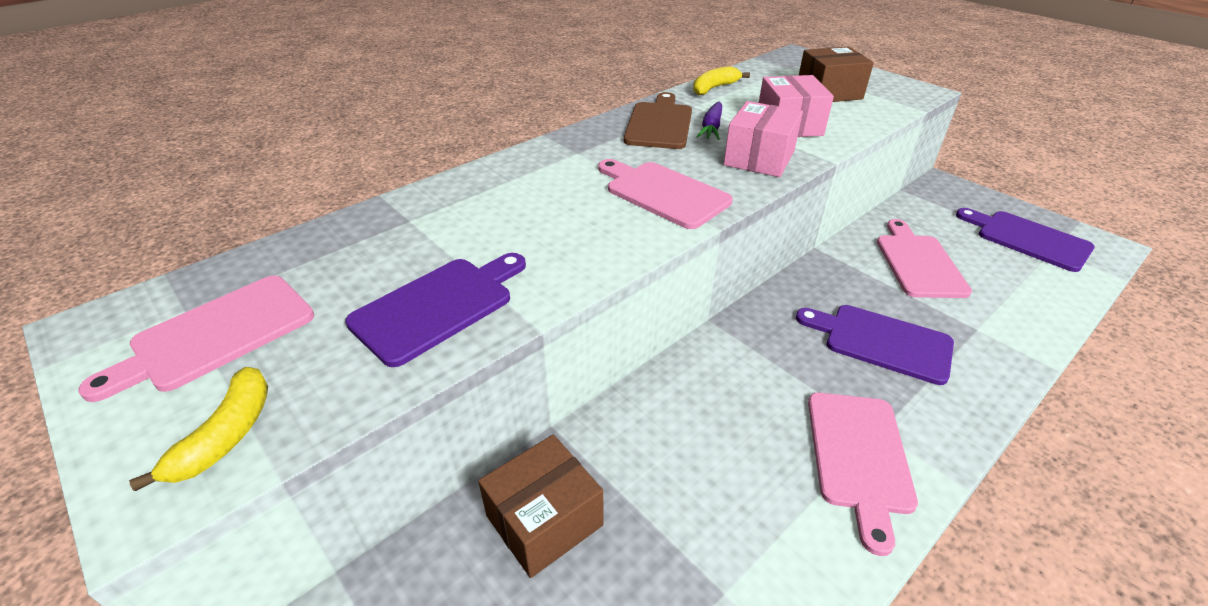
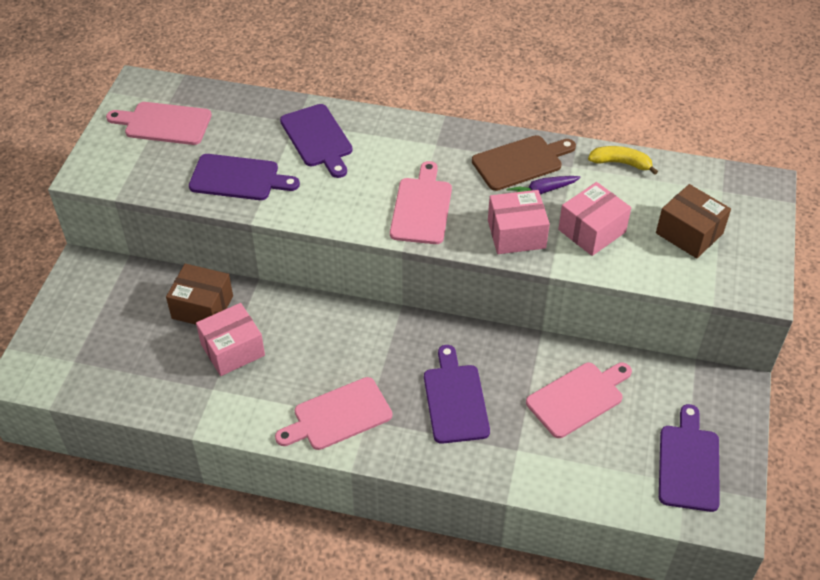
camera: 55 degrees right, 10 degrees up
yellow banana [129,367,268,491] -> none
none -> pink box [196,303,265,376]
none -> purple cutting board [280,104,353,178]

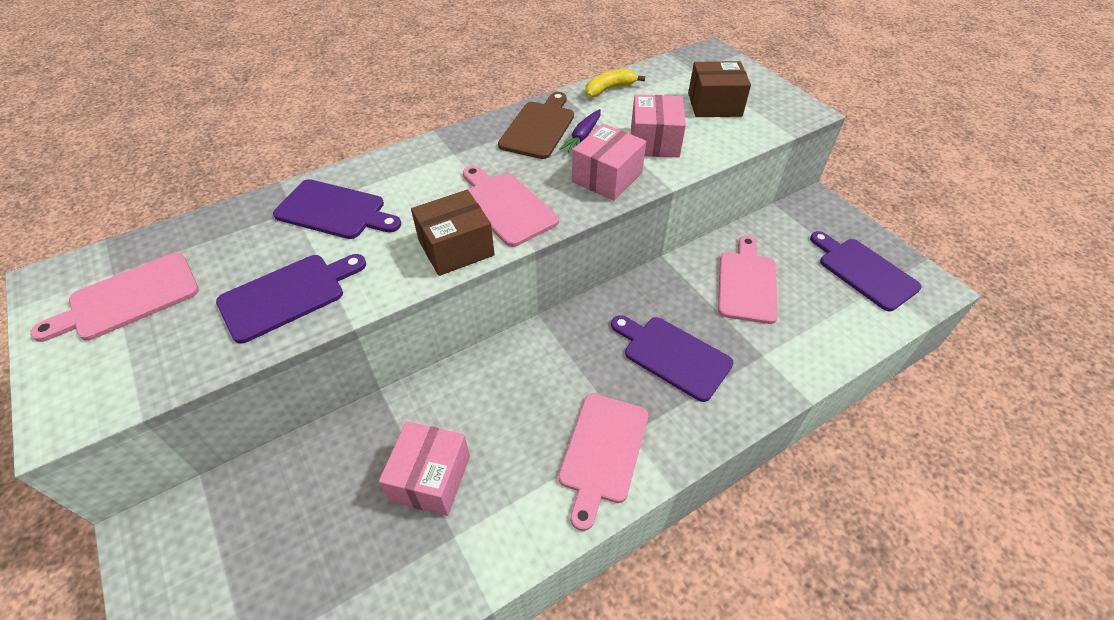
camera: 45 degrees left, 0 degrees up
brown box [166,264,233,325] -> brown box moved to [411,190,495,276]

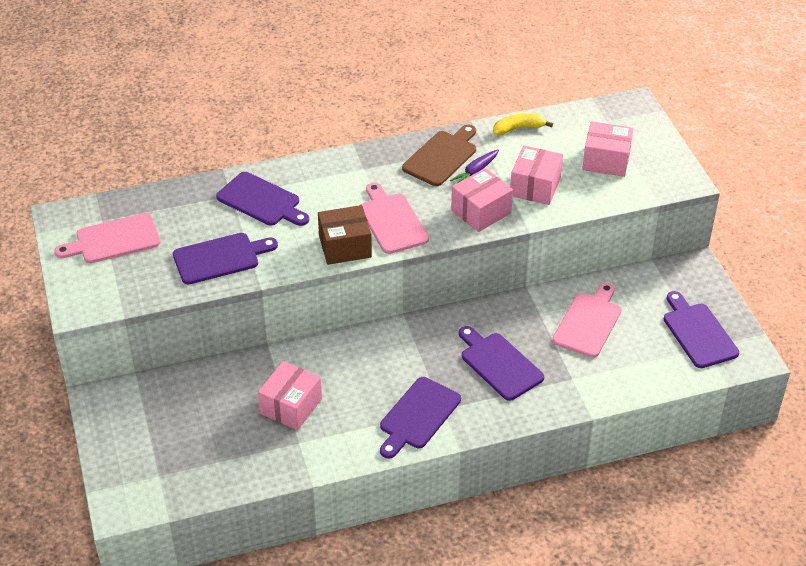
camera: 15 degrees right, 5 degrees down
pink cutting board [558,394,648,531] -> purple cutting board [380,377,461,458]
brown box [688,61,751,117] -> pink box [582,121,634,177]

